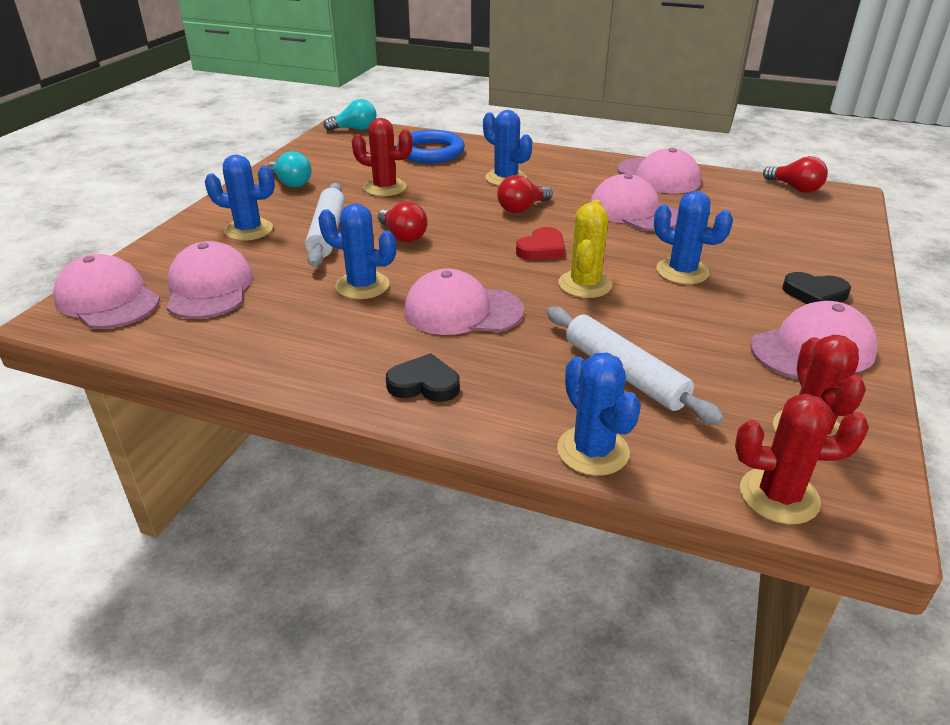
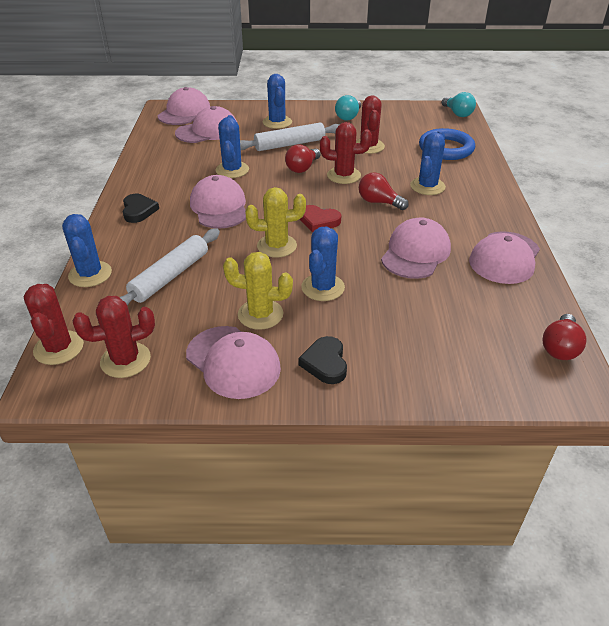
camera: 70 degrees right, 5 degrees up
blue cactus [557,353,641,476] -> blue cactus turned 60 degrees counterclockwise [62,214,112,287]
none -> yellow cactus [223,252,293,330]
none -> red cactus [320,122,372,184]

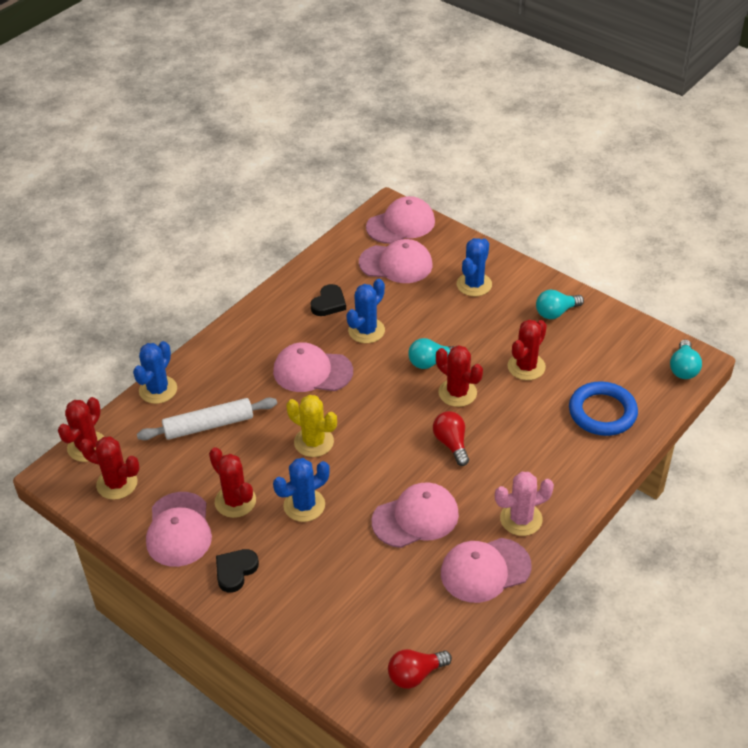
camera: 40 degrees right, 5 degrees up
black heart [123,194,159,223] -> black heart moved to [310,284,346,316]
pink cap [190,175,246,229] -> pink cap turned 105 degrees counterclockwise [273,342,353,392]
yellow cactus [223,252,293,330] -> red cactus [209,447,256,518]
white rolling pin [240,123,339,151] -> none
red light bulb [285,144,321,173] -> turquoise light bulb [408,338,456,369]
red heart [300,205,341,232] -> none
blue cactus [410,131,446,195] -> none
none -> pink cactus [495,472,554,536]

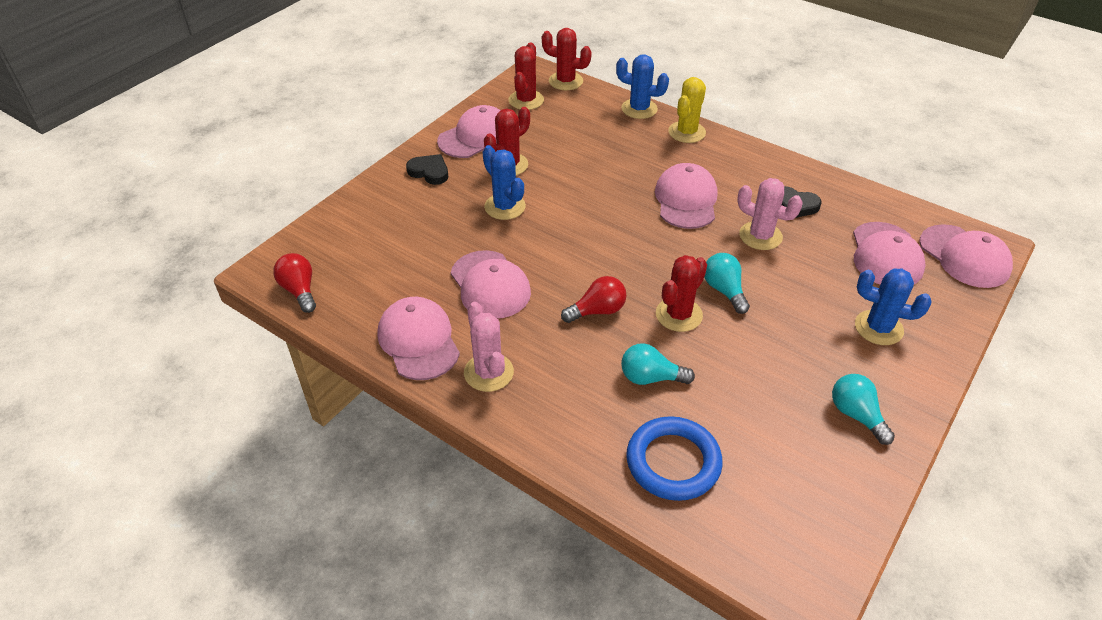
camera: 85 degrees right, 0 degrees up
white rolling pin [137,397,277,440] -> none
pink cap [146,492,212,567] -> pink cap turned 150 degrees clockwise [437,105,500,158]
yellow cactus [286,395,337,457] -> yellow cactus moved to [668,77,706,143]
blue cactus [346,279,385,343] -> pink cactus [737,178,803,250]
red cactus [508,320,547,380] -> none
turquoise light bulb [670,340,702,379] -> turquoise light bulb moved to [621,343,695,385]

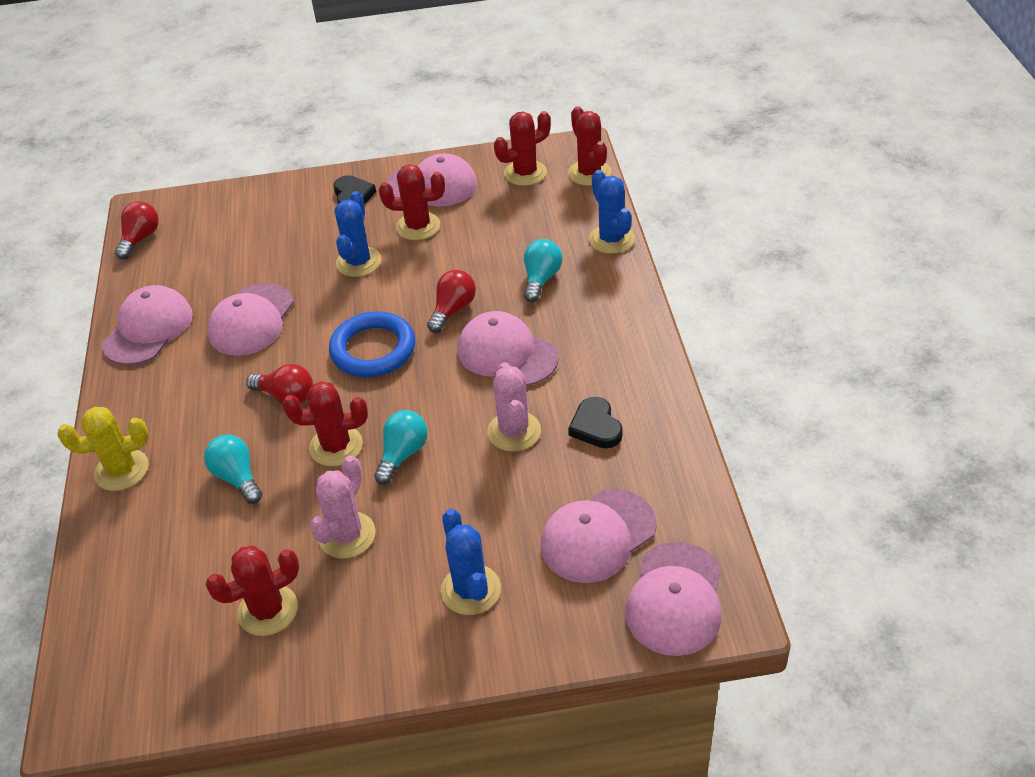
camera: 50 degrees right, 0 degrees up
pink cactus [464,302,514,392] -> pink cactus moved to [310,456,376,559]
blue ring [626,416,723,501] -> blue ring moved to [329,311,415,377]
pink cap [655,163,717,229] -> pink cap turned 105 degrees counterclockwise [458,311,559,386]
yellow cactus [668,77,706,143] -> yellow cactus moved to [58,407,149,491]
turquoise light bulb [832,374,895,445] -> turquoise light bulb moved to [524,239,562,302]
none -> red cactus [205,546,299,636]
none -> red light bulb [427,270,476,333]

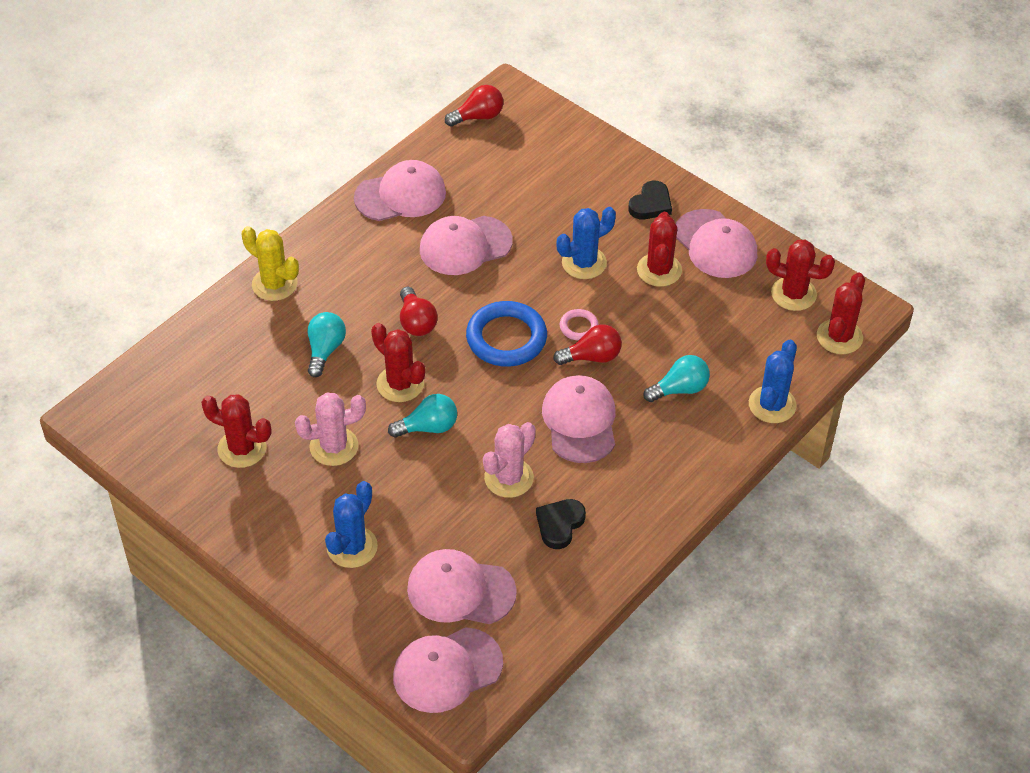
camera: 45 degrees right, 5 degrees up
red cactus [379,164,445,240] -> red cactus turned 45 degrees clockwise [637,212,682,287]
none -> pink ring [560,309,599,341]

